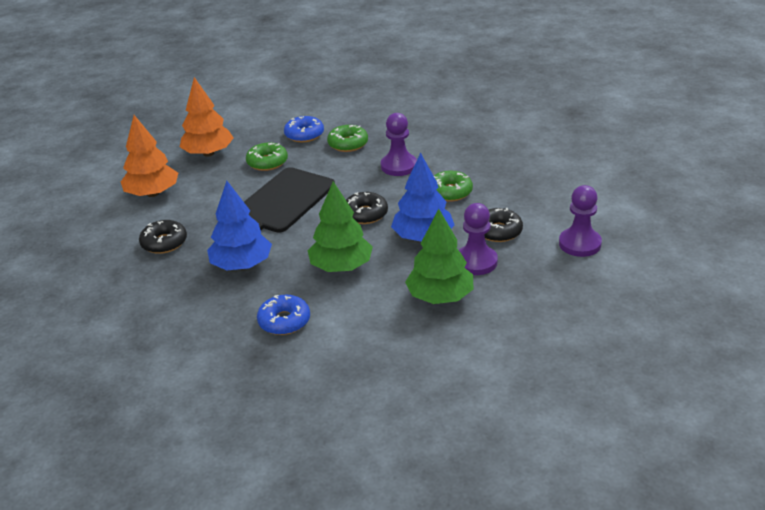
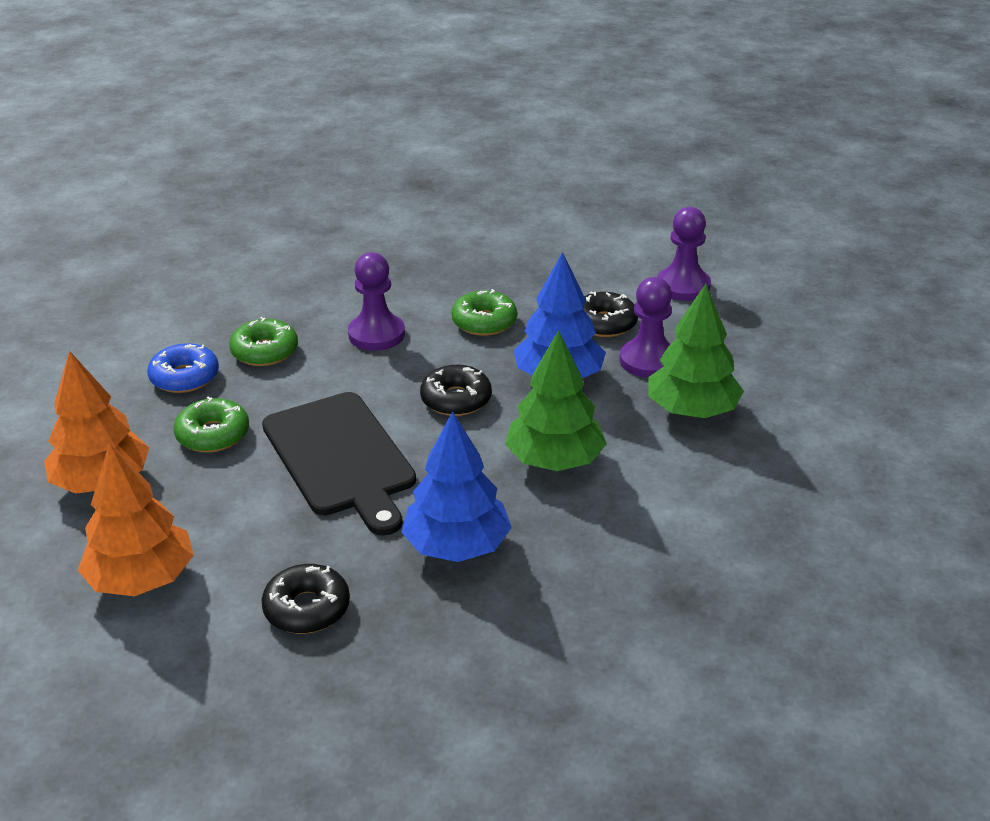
camera: 60 degrees left, 0 degrees up
blue donut [257,295,310,335] -> none

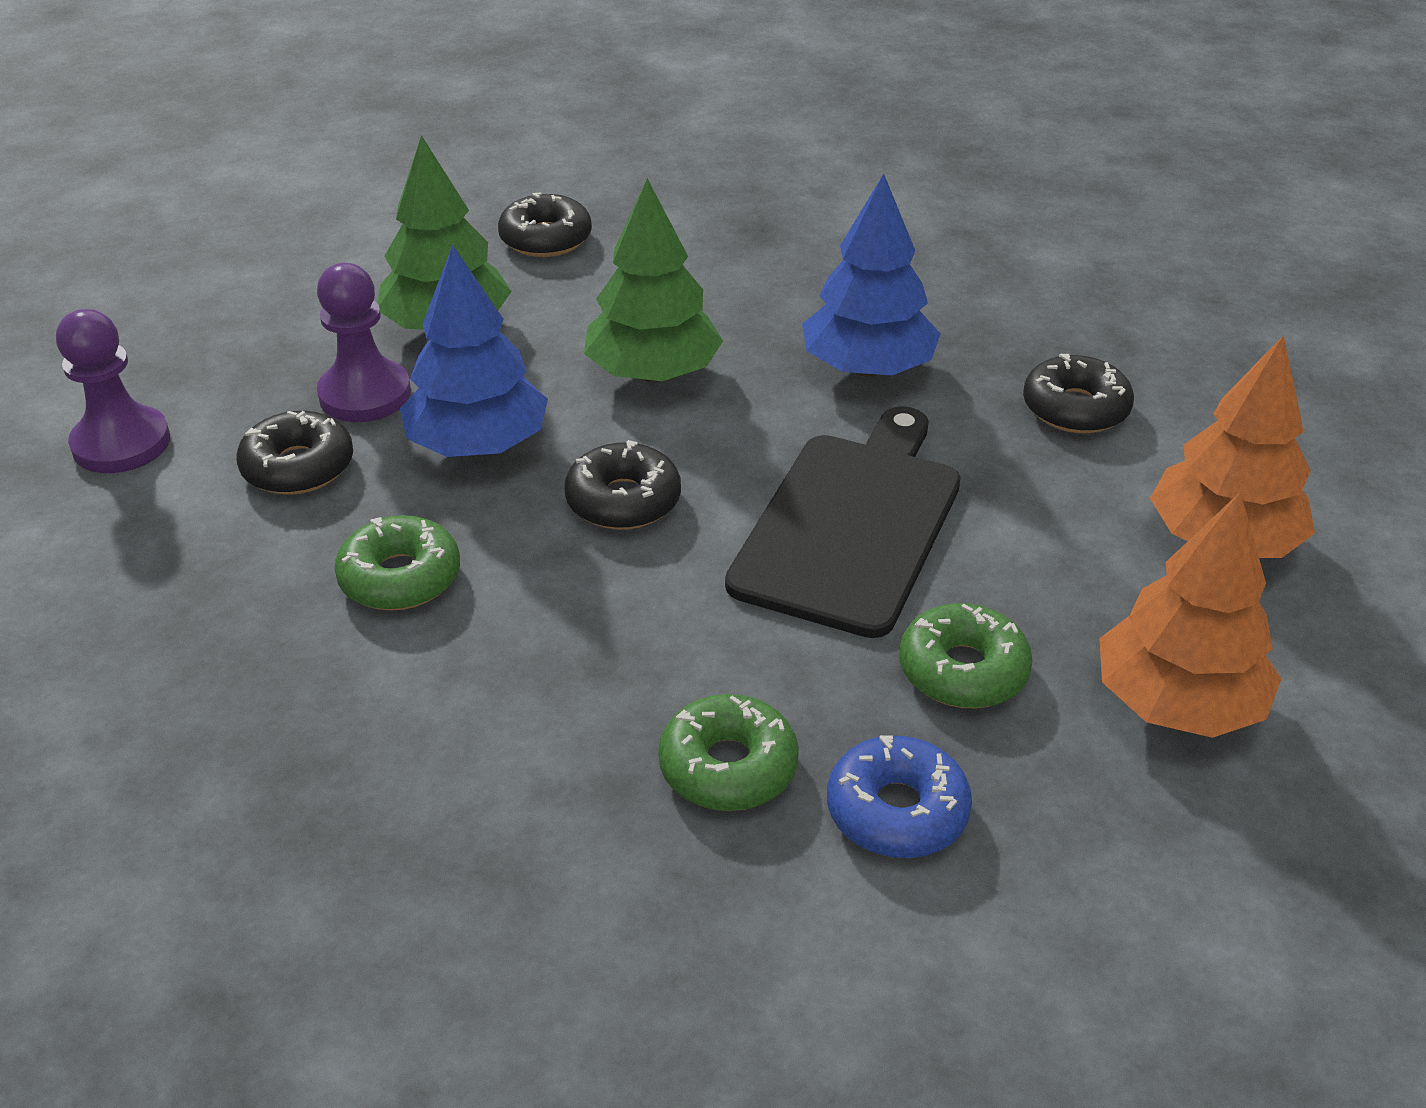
camera: 130 degrees left, 5 degrees up
purple pawn [348,252,405,351] -> none
none -> black donut [498,192,592,257]

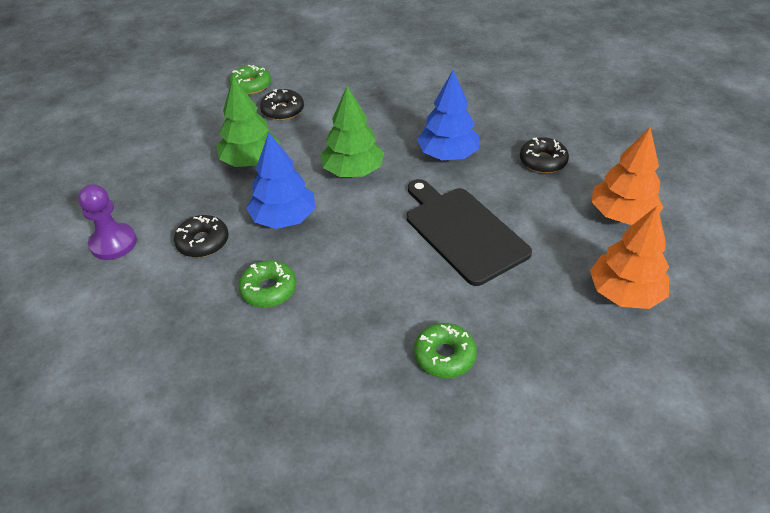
camera: 10 degrees left, 5 degrees up
purple pawn [317,263,411,422] -> none
black donut [565,440,681,530] -> none
black cutting board [725,406,961,638] -> black cutting board turned 45 degrees counterclockwise [407,179,532,286]
blue donut [827,735,972,858] -> none
green donut [899,603,1033,708] -> green donut moved to [229,65,271,95]

